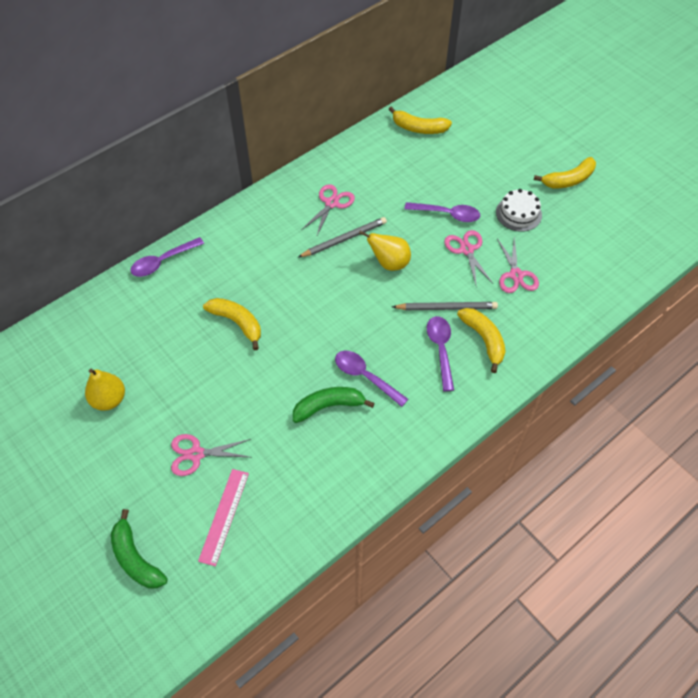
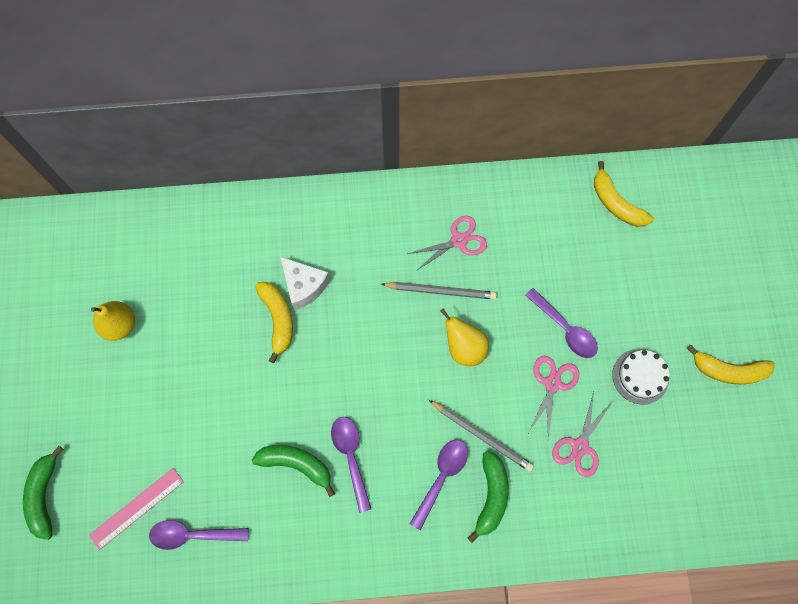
camera: 35 degrees right, 15 degrees up
purple spoon [130,237,204,277] -> purple spoon moved to [149,520,249,550]
pink scissors [171,434,251,476] -> none
yellow banana [457,308,506,373] -> green banana [467,451,509,543]
none -> white cheese [280,256,330,310]

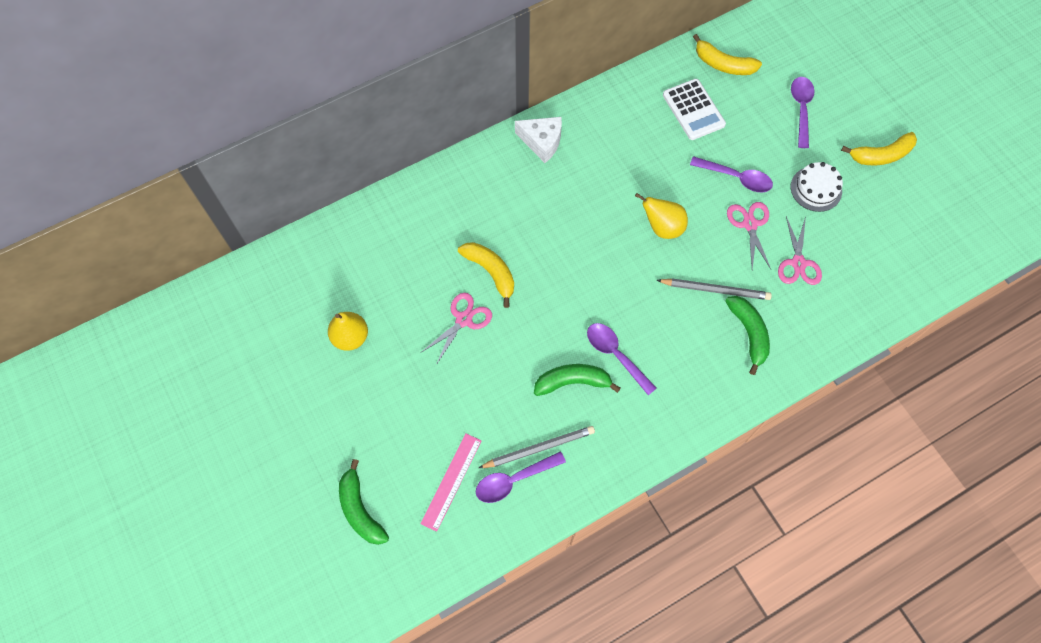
camera: 25 degrees left, 5 degrees down
white cheese [280,256,330,310] -> white cheese moved to [515,117,562,163]
grey pencil [381,282,497,300] -> grey pencil moved to [479,426,595,468]
pink scissors [408,216,487,271] -> pink scissors moved to [422,293,492,365]
purple spoon [410,440,468,530] -> purple spoon moved to [791,77,814,148]
none -> white calculator [663,79,726,140]

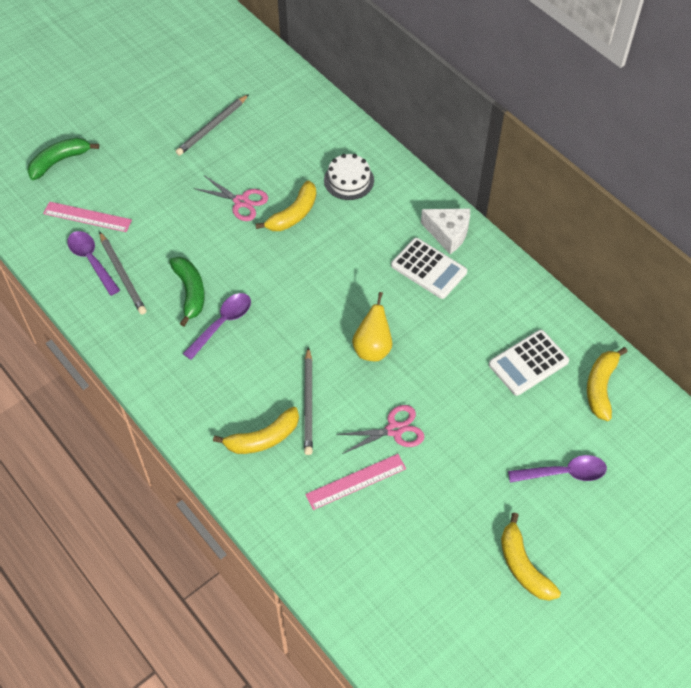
camera: 80 degrees right, 10 degrees down
yellow pear [328,312,368,351] -> grey pencil [176,94,249,156]
white cheese [515,117,562,163] -> white cheese turned 75 degrees counterclockwise [421,209,470,254]
purple spoon [690,156,773,192] -> none
green banana [725,296,770,375] -> yellow banana [213,407,299,454]
pink scissors [778,216,822,285] -> pink ruler [305,454,406,510]
white cake [791,162,843,212] -> white cake moved to [324,154,374,200]
none -> white calculator [391,238,467,299]

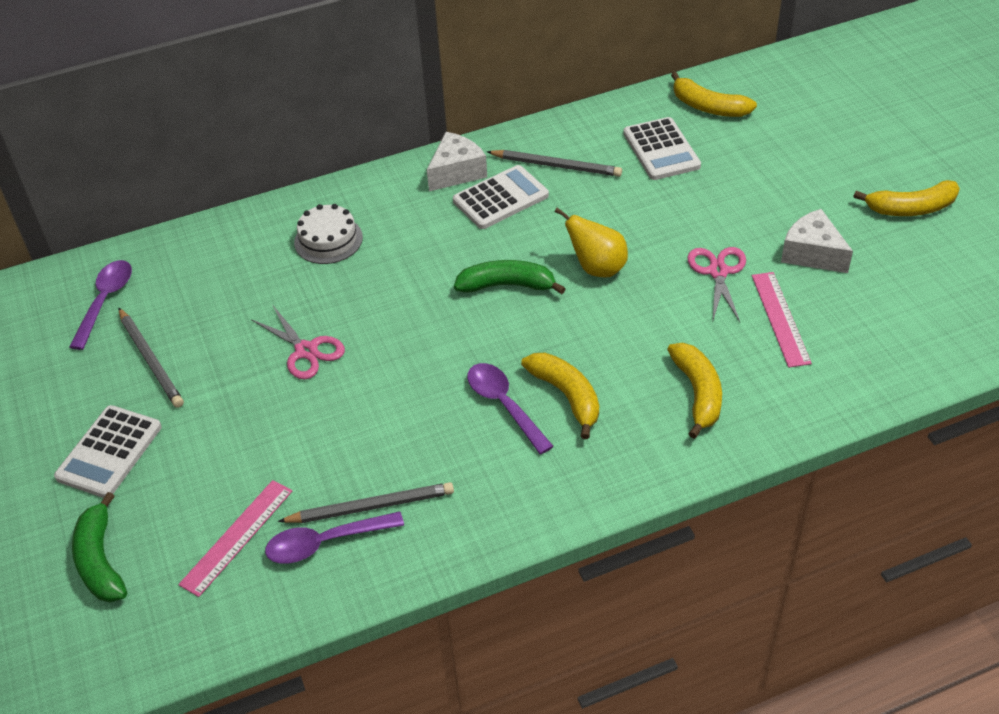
camera: 70 degrees left, 10 degrees down
green banana [169,257,205,327] -> green banana moved to [454,260,566,294]
pink scissors [194,176,268,221] -> pink scissors turned 90 degrees clockwise [251,306,345,379]
yellow banana [255,180,316,231] -> yellow banana moved to [521,353,599,439]
grey pencil [304,347,313,455] -> grey pencil moved to [487,150,622,177]
purple spoon [508,455,607,483] -> purple spoon moved to [69,260,132,350]
none -> white calculator [54,405,162,498]
none -> white cheese [781,209,853,273]

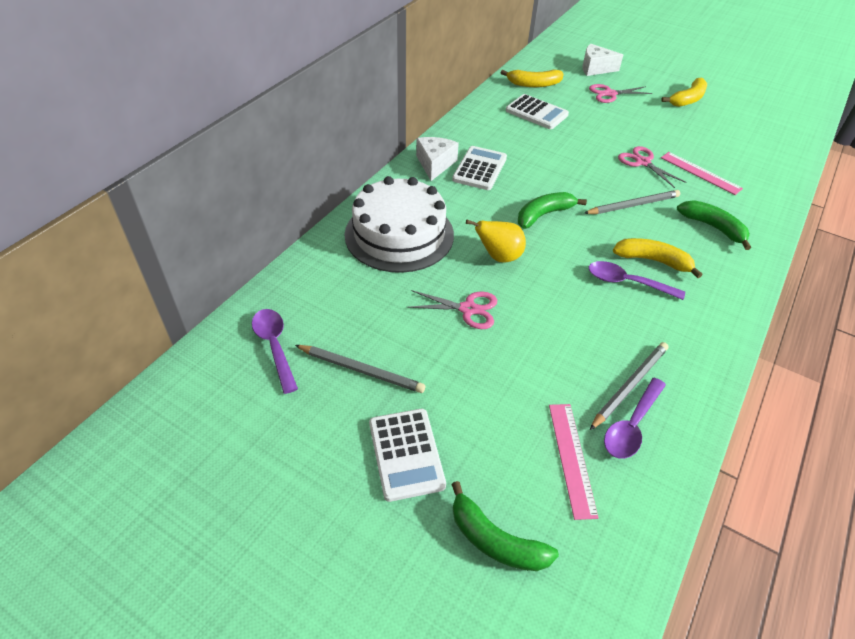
camera: 40 degrees left, 0 degrees up
white cake [294,204,363,264] -> white cake [344,176,454,273], size x1.99
grey pencil [487,150,622,177] -> grey pencil moved to [584,190,680,214]
yellow pear [554,208,628,278] -> yellow pear moved to [466,220,526,262]
yellow banana [667,343,722,439] -> green banana [677,200,751,250]
white cheese [781,209,853,273] -> white cheese moved to [583,44,623,76]
none -> pink scissors [589,84,652,103]

